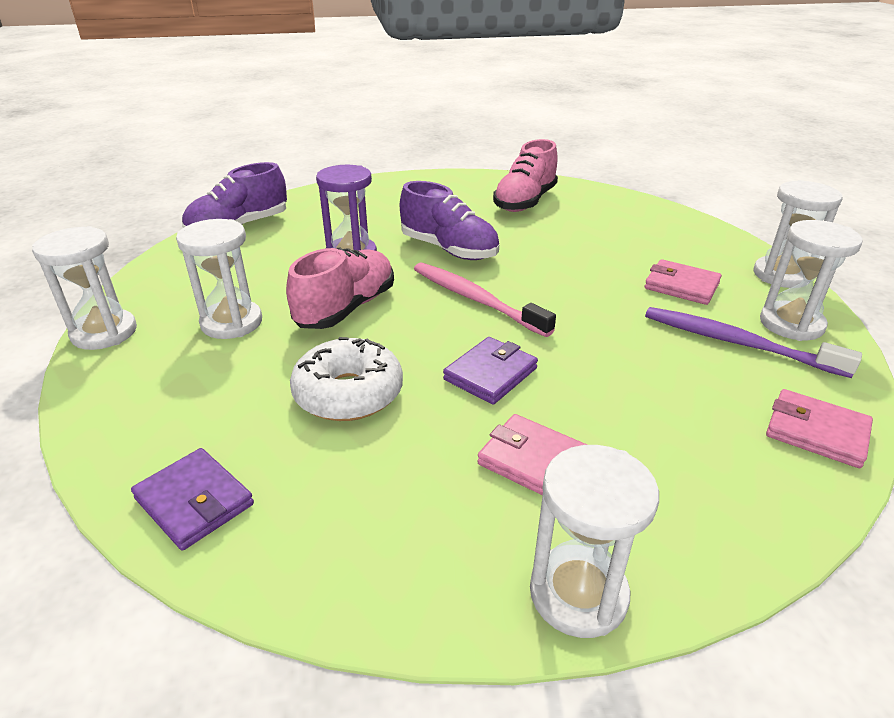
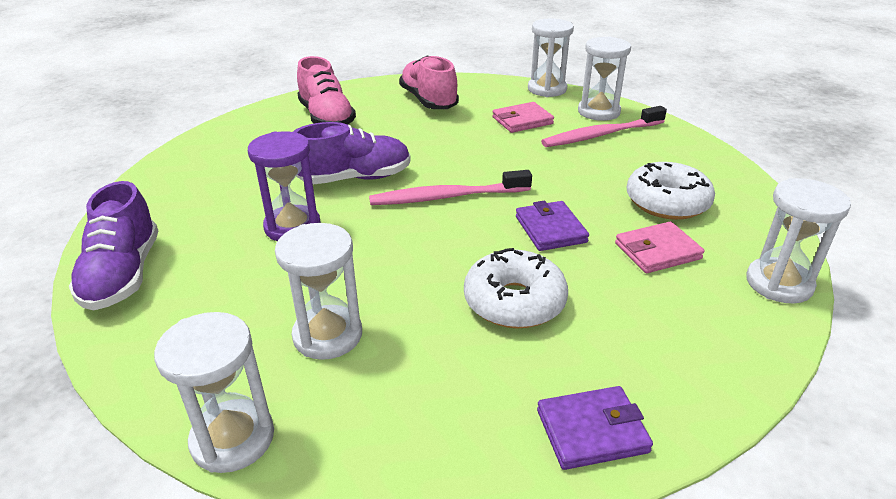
camera: 55 degrees left, 0 degrees up
pink shoe [286,248,394,329] -> pink shoe moved to [399,56,459,109]
purple toothbrush [645,307,862,378] -> pink toothbrush [541,106,667,147]
pink wallet [766,389,873,468] -> none
none -> white donut [627,162,715,220]

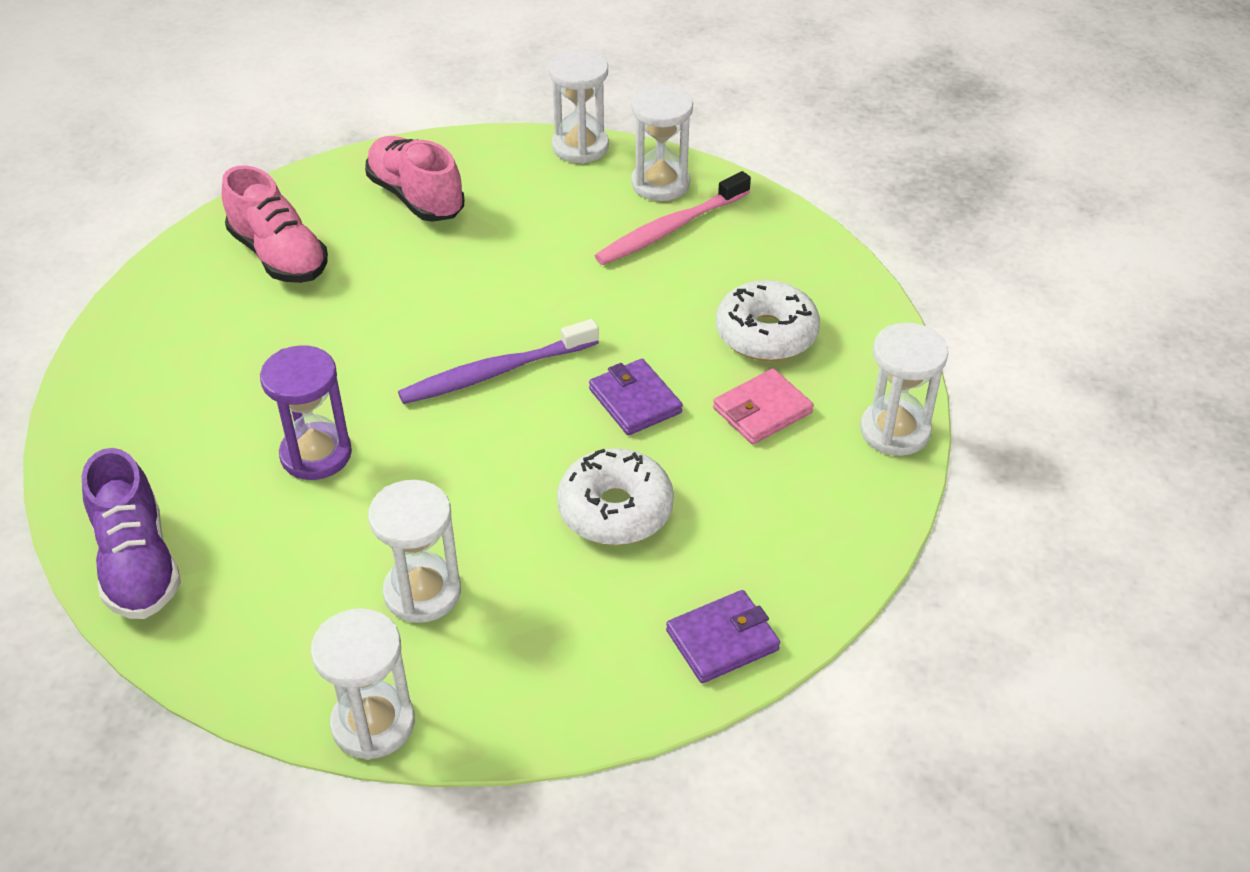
camera: 15 degrees left, 10 degrees up
purple shoe [293,122,411,184] -> none
pink toothbrush [369,170,532,205] -> purple toothbrush [398,319,599,404]
pink wallet [492,102,554,133] -> none

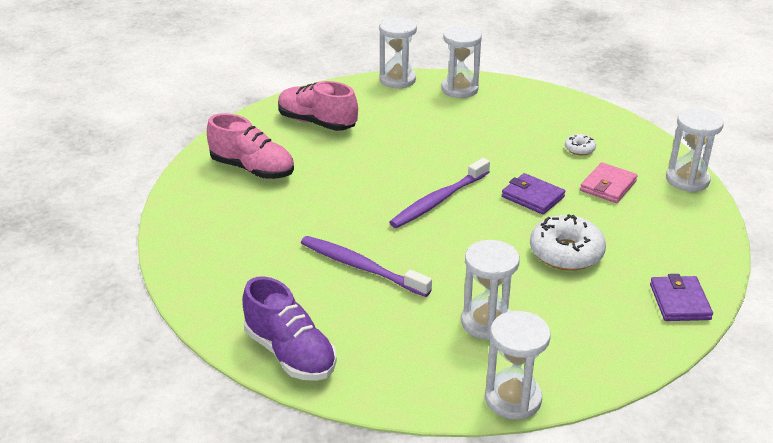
camera: 20 degrees left, 10 degrees down
purple hourglass [260,345,352,480] -> purple toothbrush [301,236,432,297]
pink toothbrush [595,171,751,265] -> none
purple wallet [666,590,780,683] -> purple wallet turned 45 degrees counterclockwise [650,274,713,321]
white donut [716,280,820,361] -> white donut [565,134,596,155], size x0.48

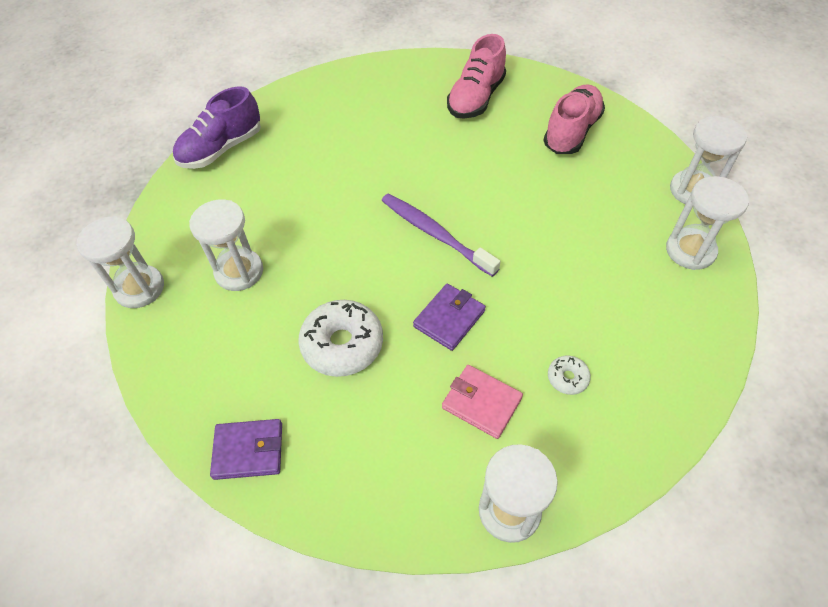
camera: 90 degrees right, 20 degrees up
purple toothbrush [301,236,432,297] -> none

